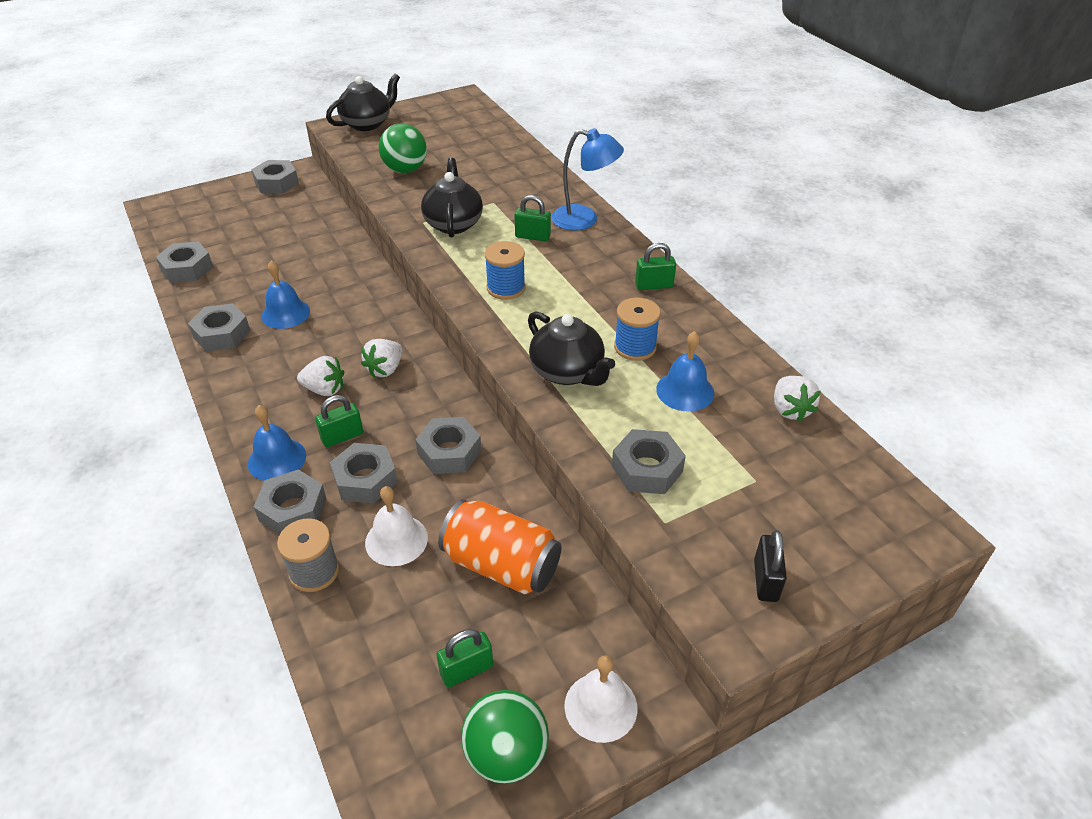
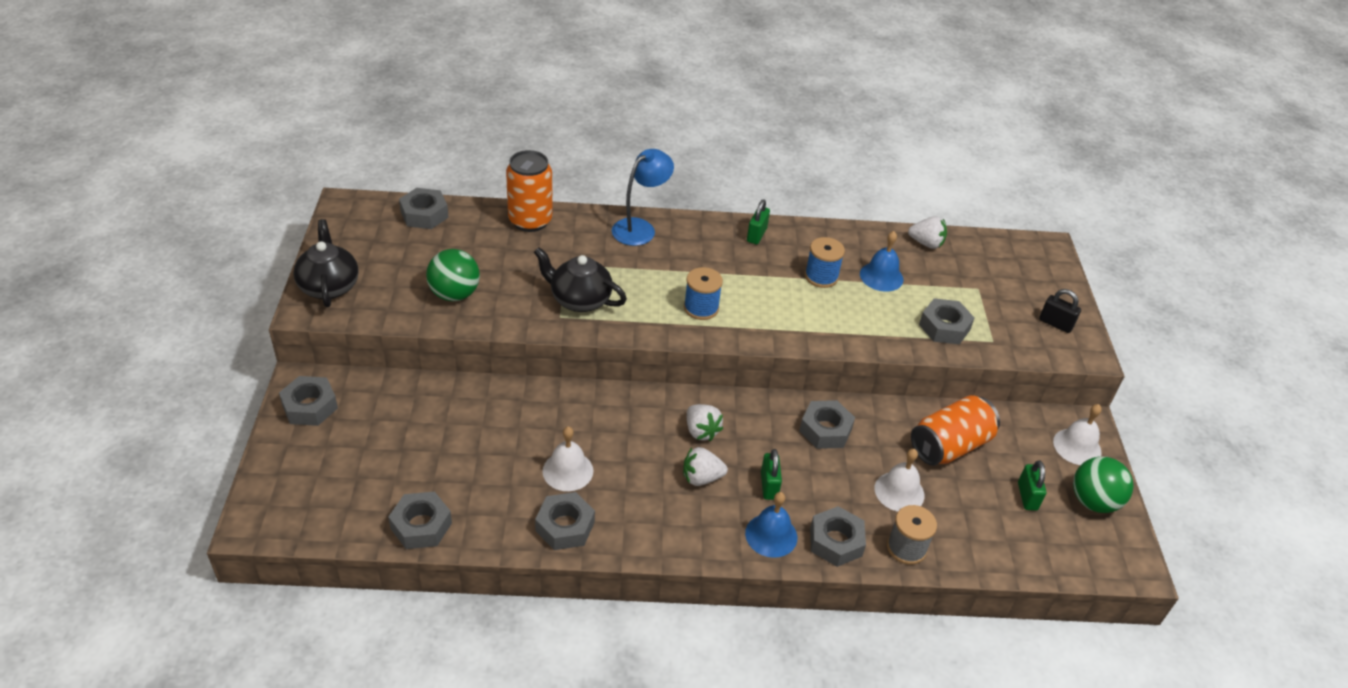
camera: 65 degrees left, 0 degrees up
blue bell [261,260,310,329] -> white bell [543,427,593,491]
white strawberry [297,356,344,396] -> white strawberry turned 135 degrees counterclockwise [683,447,728,486]
grey nut [330,443,398,503] -> grey nut moved to [399,188,449,229]
green padlock [514,195,551,241] -> none
black teapot [528,311,615,386] -> none
none -> orange can [506,150,553,232]

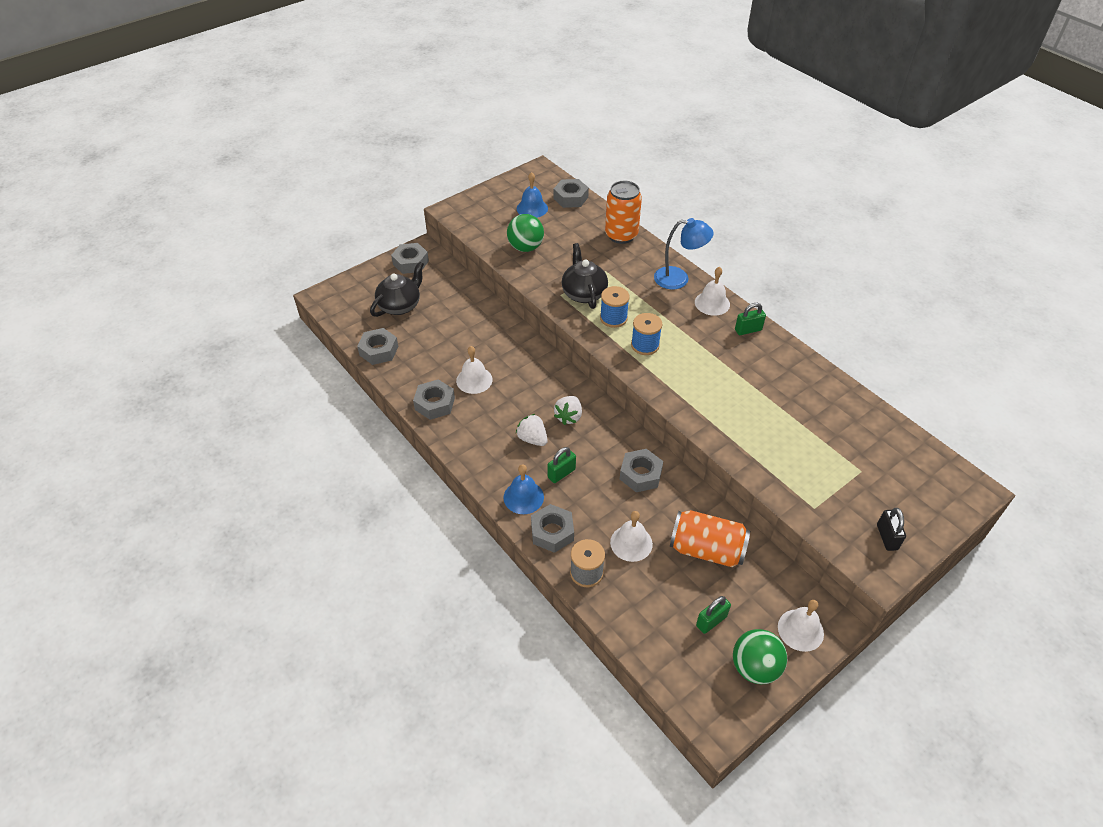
camera: 55 degrees right, 5 degrees up
black teapot [294,219,359,307] -> black teapot moved to [370,261,424,317]
blue spool [805,237,845,288] -> blue spool moved to [600,286,630,328]
blue bell [860,231,903,292] -> blue bell moved to [517,172,548,218]
white strawberry [908,216,947,249] -> none
grey nut [919,298,975,345] -> none
none -> white bell [695,267,730,316]

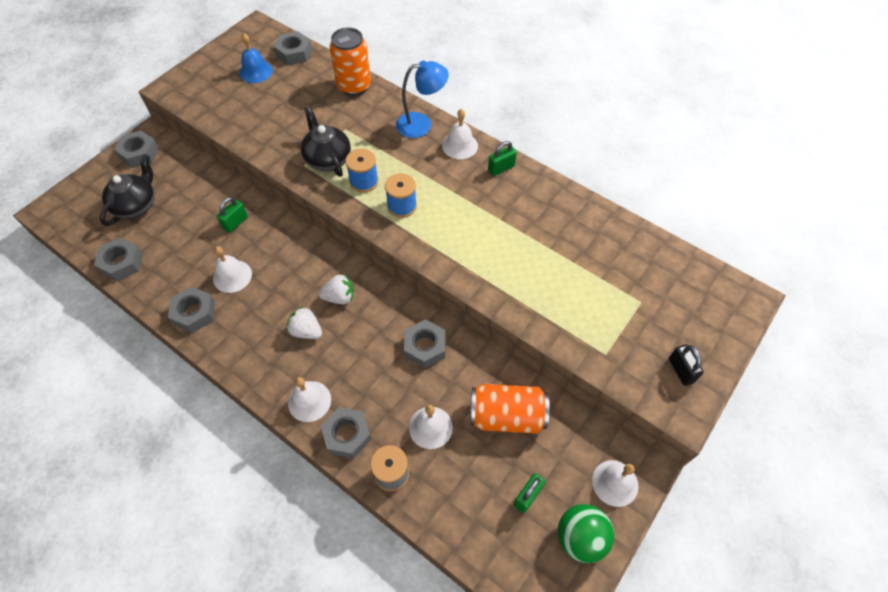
camera: 15 degrees left, 10 degrees up
blue bell [503,464,544,514] -> white bell [288,377,331,422]
green ball [507,214,544,252] -> none
green padlock [548,447,576,483] -> green padlock moved to [217,197,248,233]
white strawberry [554,396,582,425] -> white strawberry turned 105 degrees counterclockwise [319,274,354,304]

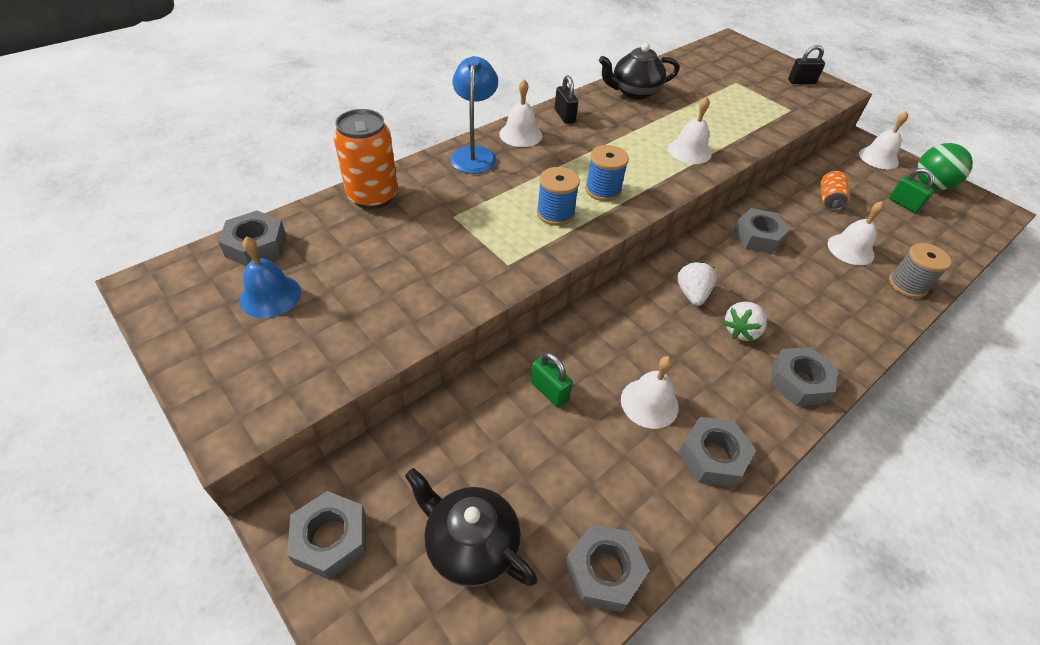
camera: 80 degrees left, 10 degrees down
white bell [288,377,331,422] -> white bell moved to [668,97,712,164]
black teapot [301,107,351,177] -> black teapot moved to [599,43,679,100]
grey nut [321,407,372,458] -> grey nut moved to [770,347,838,406]
orange can [470,384,550,434] -> orange can [821,171,850,210], size x0.56
green padlock [488,141,517,176] -> black padlock [555,75,578,124]

